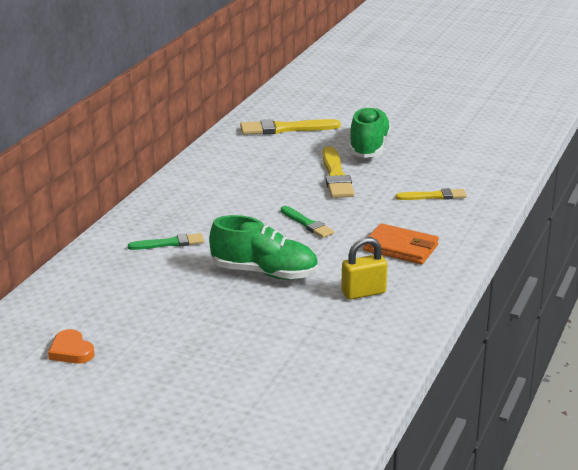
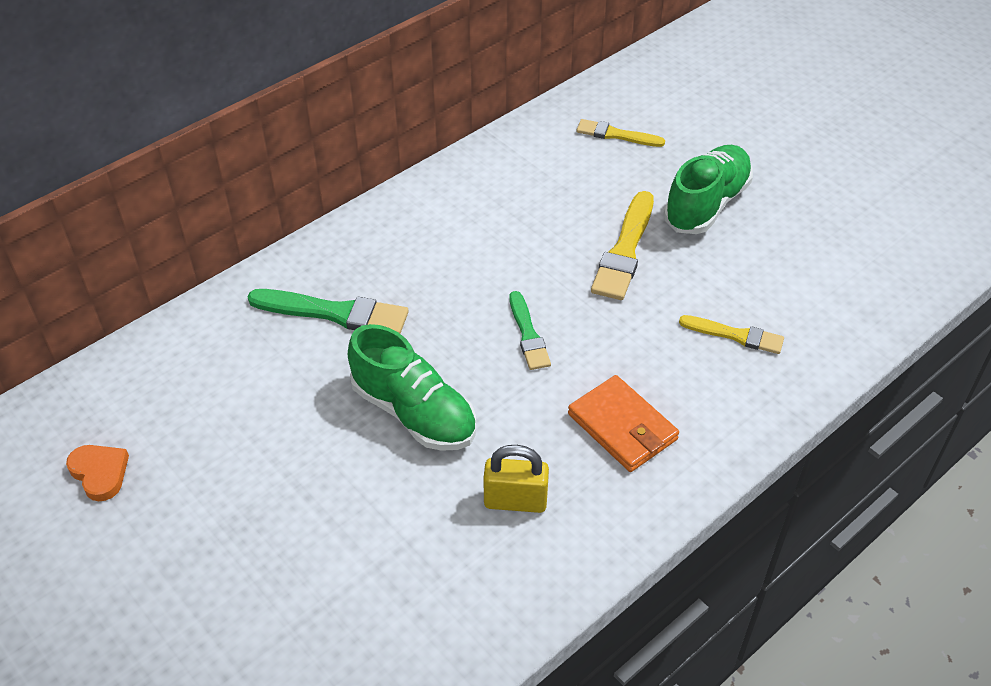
camera: 25 degrees right, 20 degrees up
orange heart [48,329,94,364] -> orange heart turned 150 degrees clockwise [66,445,129,501]
green brush [128,233,204,250] -> green brush [247,289,409,334], size x1.59
yellow brush [240,119,341,135] -> yellow brush [576,119,665,147], size x0.63

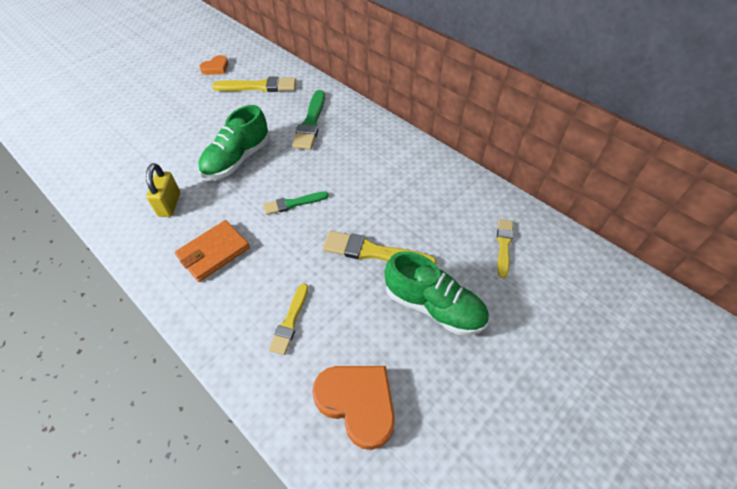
camera: 85 degrees right, 5 degrees up
none -> yellow brush [212,76,296,92]
none -> orange heart [312,366,395,450]

